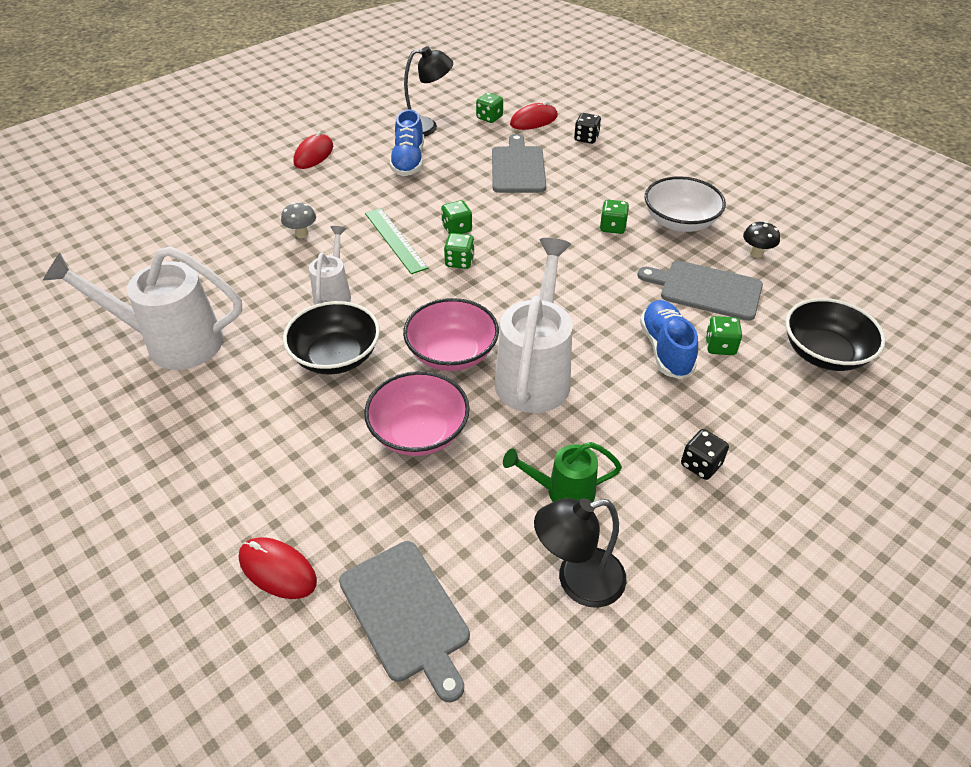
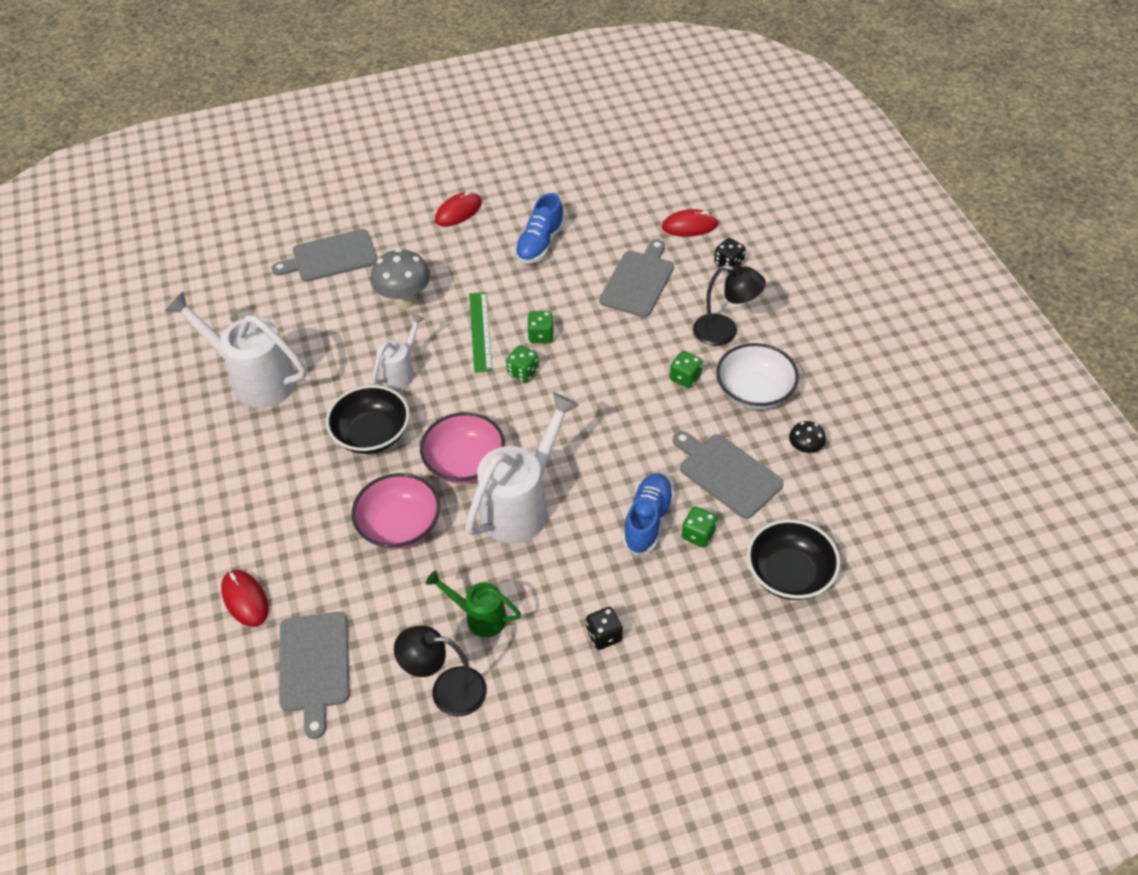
camera: 25 degrees right, 5 degrees up
grey mushroom [281,203,316,238] -> grey mushroom [371,248,430,309], size x1.82
black lamp [404,46,453,136] -> black lamp moved to [693,264,766,346]
green dice [476,92,503,123] -> none
none -> grey cutting board [272,229,377,282]

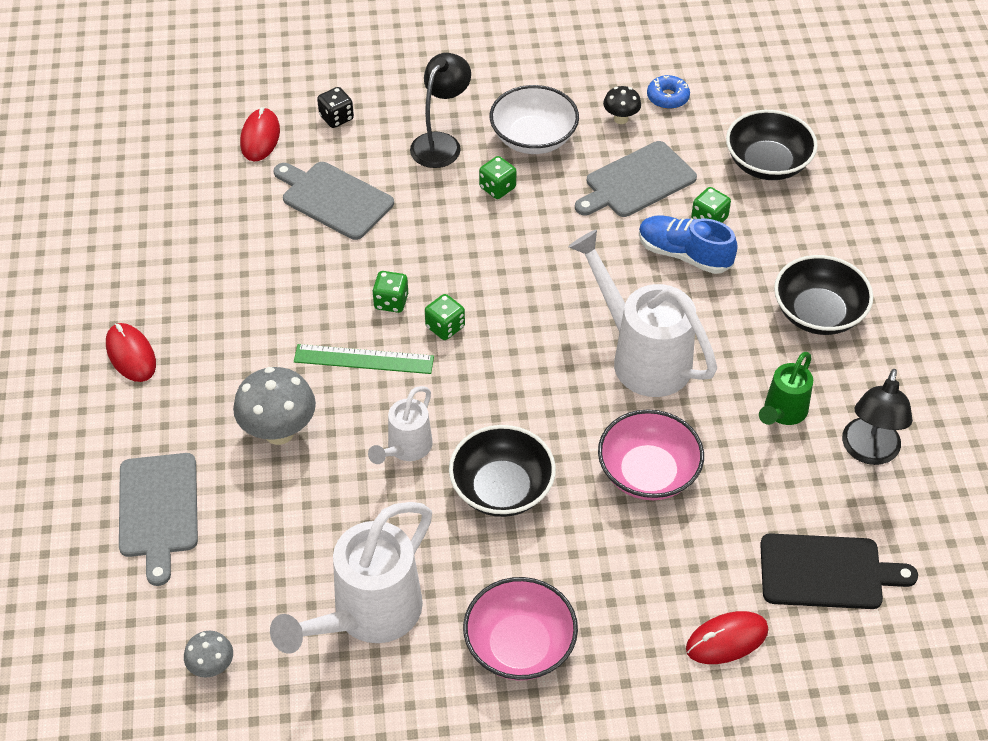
camera: 80 degrees left, 0 degrees up
grey cutting board [279,612,350,739] -> black cutting board [760,533,918,609]
white watering can [373,314,425,389] -> white watering can turned 105 degrees counterclockwise [368,386,433,464]
pink bowl [420,412,505,484] -> pink bowl moved to [463,577,578,681]
blue shoe [515,193,565,264] -> none
black dice [586,607,623,650] -> black bowl [774,255,873,335]
none -> grey mushroom [184,631,233,678]
none -> blue donut [647,75,690,109]

